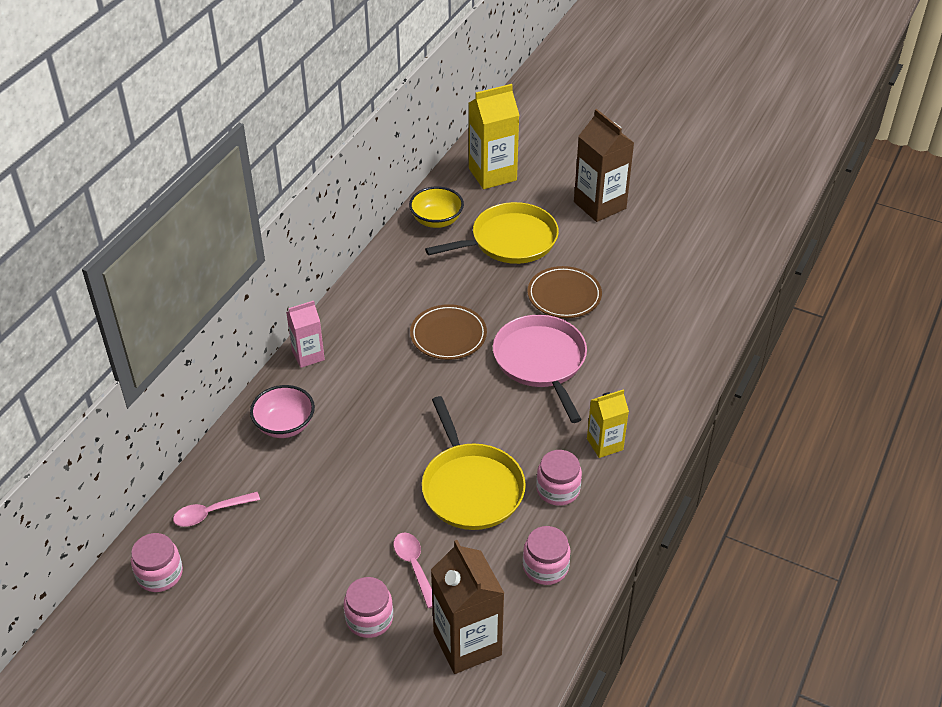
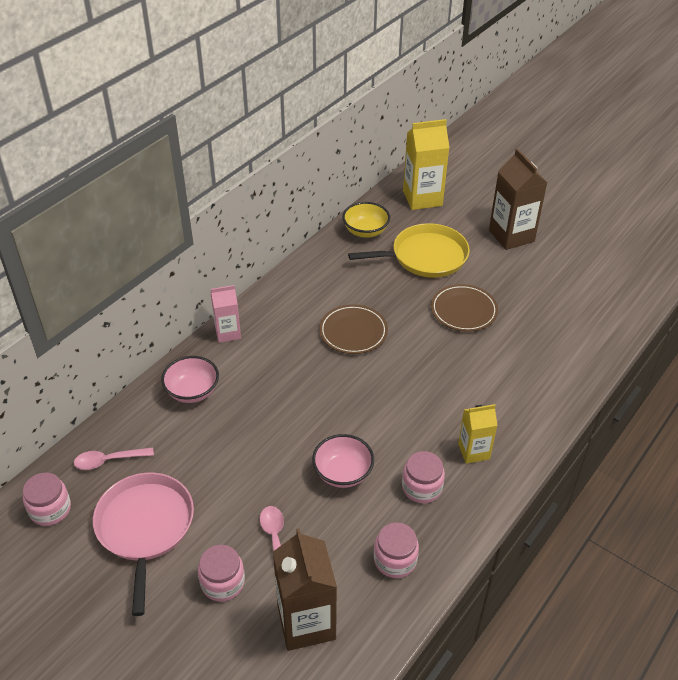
camera: 10 degrees right, 0 degrees up
yellow pan [422,396,526,530] -> pink bowl [312,434,374,488]
pink pan [493,315,587,423] -> pink pan moved to [93,473,194,616]

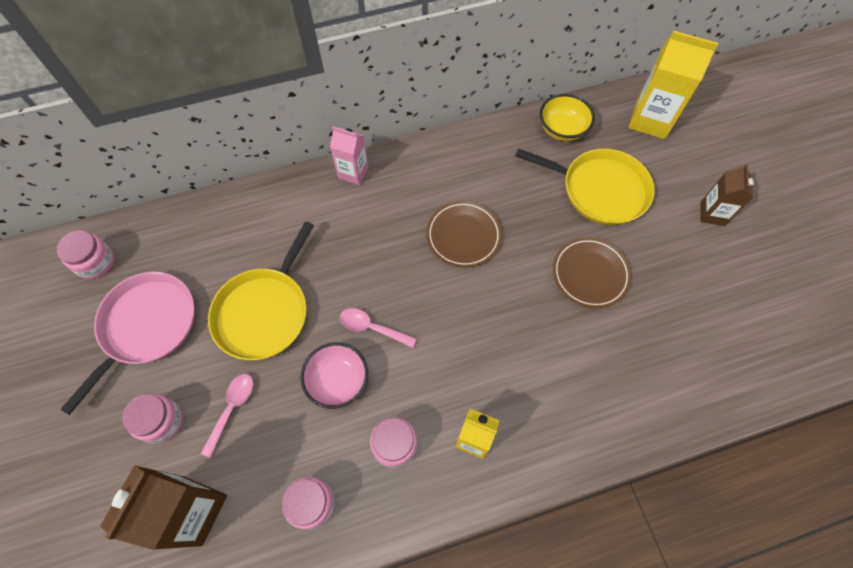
camera: 35 degrees right, 20 degrees up
pink spoon [74,447,154,470] -> pink spoon moved to [339,308,417,348]
pink bowl [161,356,219,403] -> none
brown carton [489,149,547,250] -> brown carton [700,164,754,226], size x0.60
none -> yellow pan [208,221,314,360]

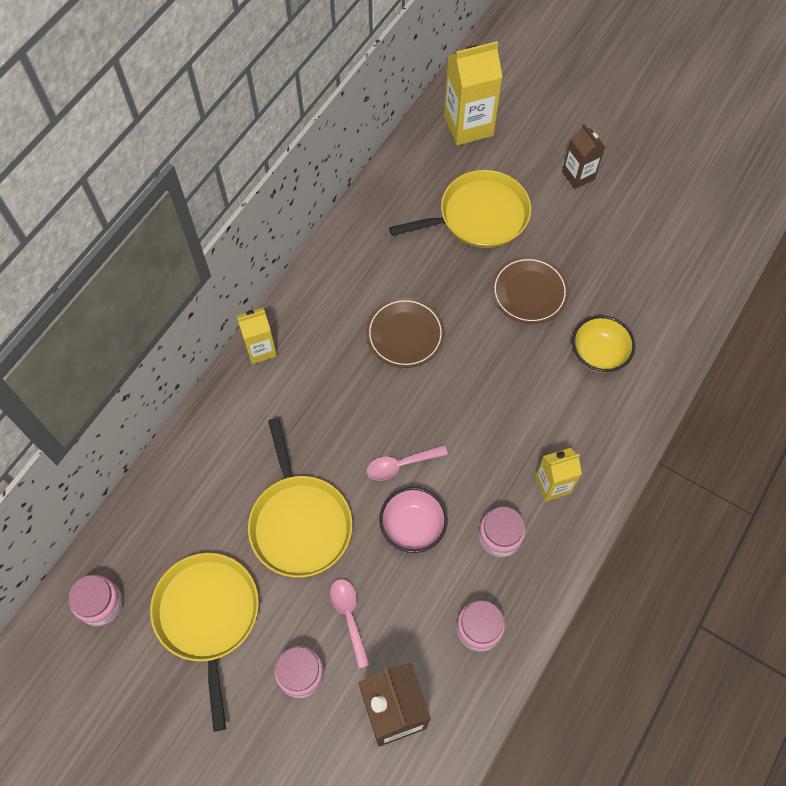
camera: 40 degrees left, 0 degrees up
pink pan [60,272,195,415] -> yellow pan [150,553,259,732]
pink carton [330,127,368,185] -> yellow carton [237,308,277,364]
yellow bowl [540,94,595,141] -> yellow bowl moved to [572,315,635,373]

